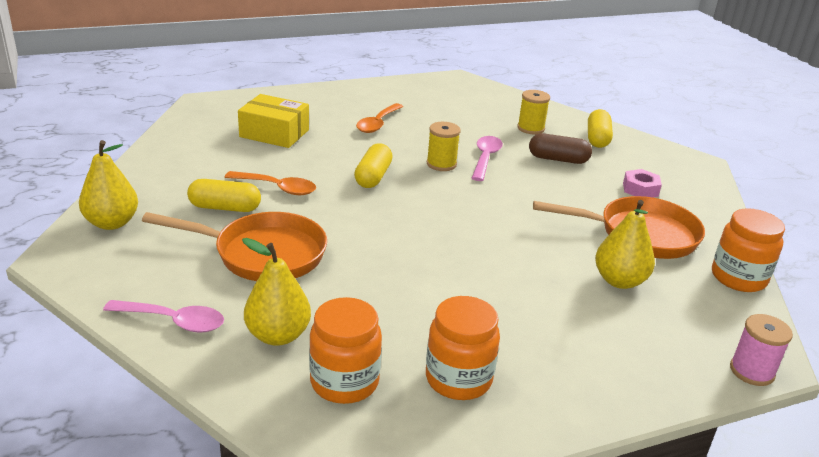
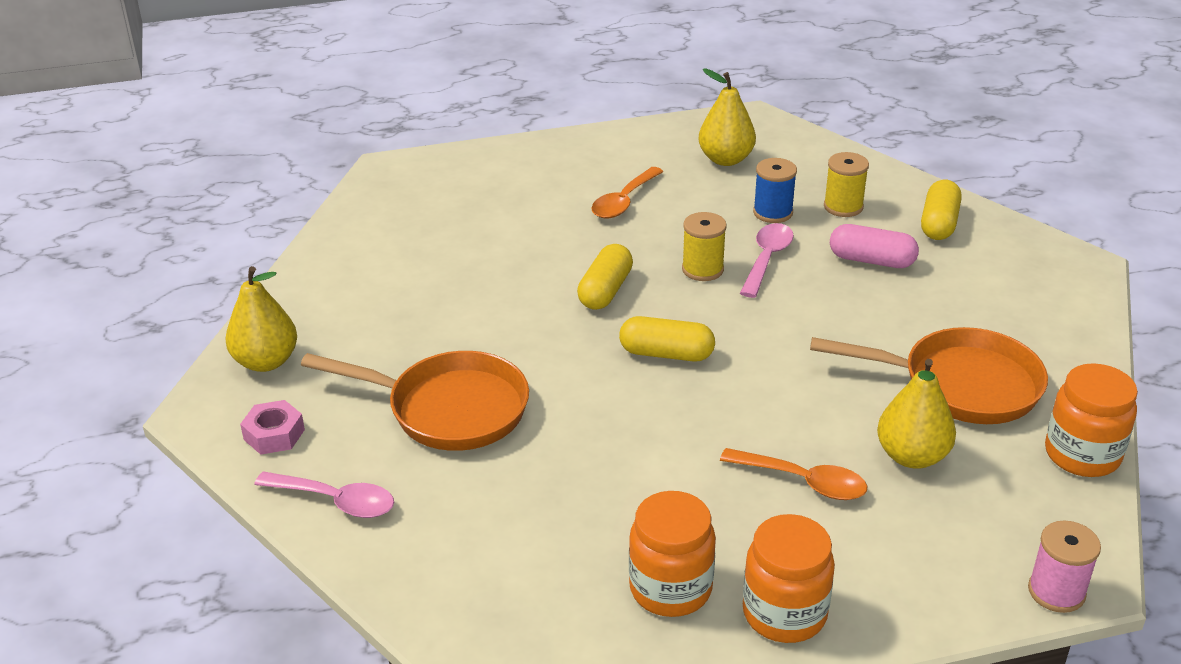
camera: 10 degrees right, 5 degrees up
yellow capsule [187,179,261,212] -> yellow capsule moved to [619,316,715,362]
orange spoon [225,171,316,195] -> orange spoon moved to [720,448,867,500]
yellow box [238,94,309,148] -> none
yellow pear [242,238,311,346] -> yellow pear moved to [698,68,756,166]
orange jar [309,297,382,404] -> orange jar moved to [743,514,835,643]
brown capsule [529,133,592,164] -> pink capsule [830,224,919,268]
pink nut [623,169,662,197] -> pink nut moved to [240,400,305,455]
none -> blue spool [753,158,797,223]

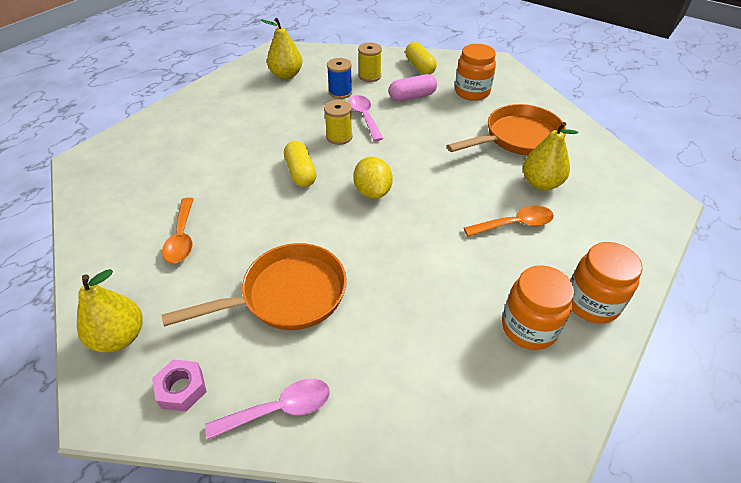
camera: 40 degrees left, 10 degrees up
orange spoon [591,167,663,219] -> orange spoon moved to [162,198,194,263]
yellow capsule [619,316,715,362] -> yellow lemon [353,157,393,199]
pink spool [1028,520,1101,613] -> none
orange jar [1045,363,1138,477] -> orange jar moved to [455,44,496,101]

